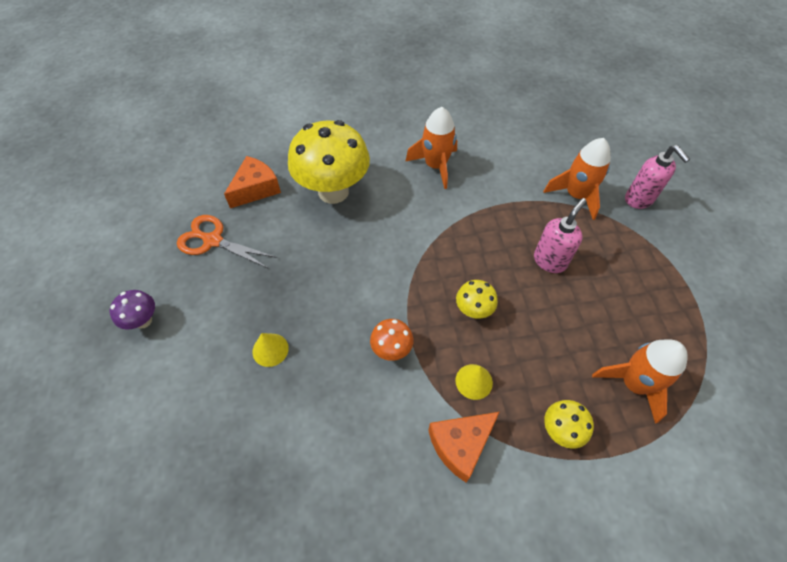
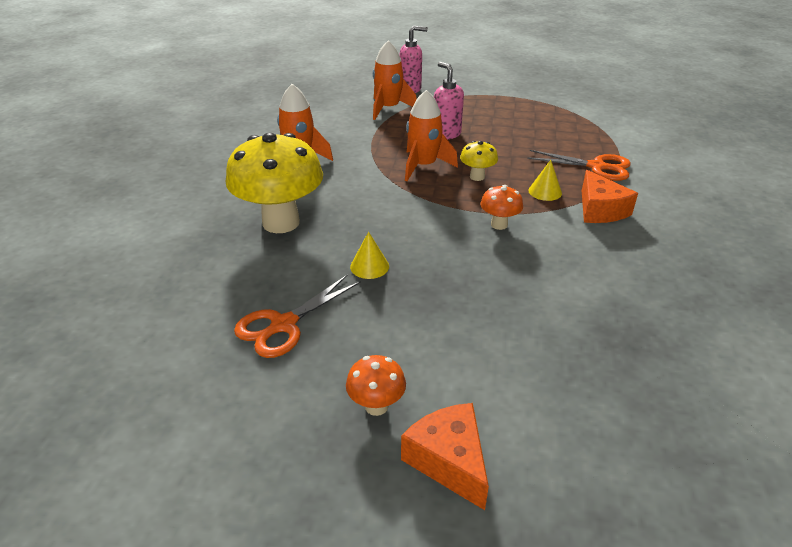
camera: 70 degrees left, 20 degrees down
purple mushroom [110,290,155,329] -> orange mushroom [346,355,406,416]
orange cheese [224,156,281,208] -> orange cheese moved to [401,403,489,510]
yellow cone [253,333,289,367] -> yellow cone moved to [350,232,389,279]
yellow mushroom [544,400,594,449] -> orange scissors [527,150,631,181]
orange rocket [592,339,688,424] -> orange rocket moved to [405,90,458,181]

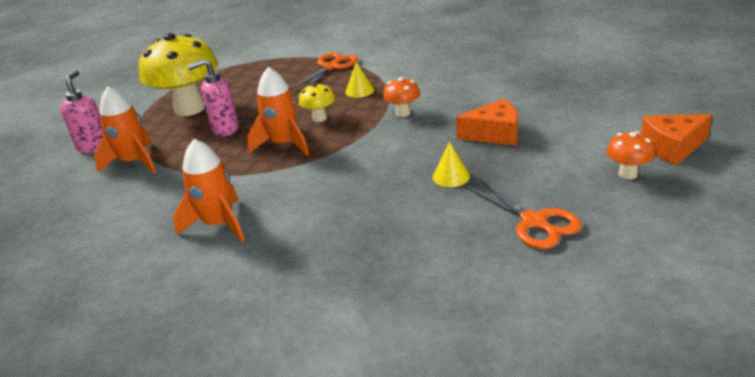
camera: 75 degrees left, 5 degrees down
yellow mushroom [226,133,323,233] -> yellow mushroom moved to [139,33,218,116]
orange cheese [582,170,638,223] -> orange cheese moved to [456,99,518,145]

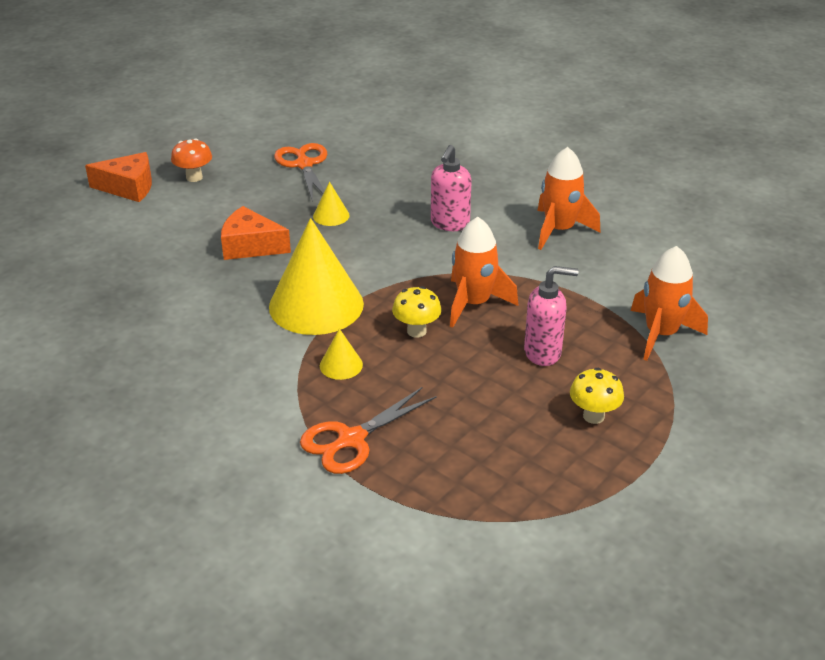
camera: 165 degrees left, 5 degrees up
pink soap dispenser [60,71,104,153] -> pink soap dispenser moved to [431,145,472,231]
yellow mushroom [139,33,218,116] -> yellow mushroom [570,368,624,424], size x0.45
orange mushroom [383,77,420,117] -> yellow cone [269,218,364,335]

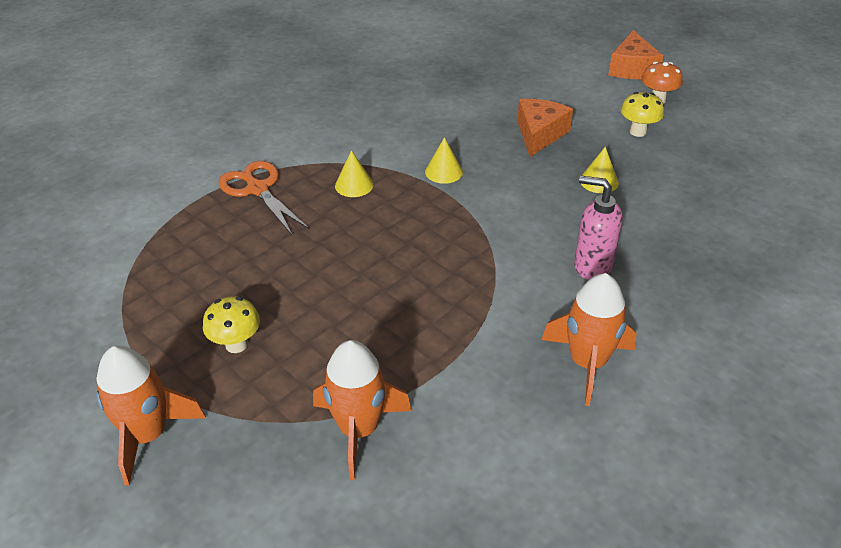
camera: 95 degrees right, 5 degrees up
yellow cone [269,218,364,335] -> yellow cone [425,137,463,184], size x0.43
orange scissors [274,143,327,202] -> none
yellow mushroom [392,286,442,338] -> yellow mushroom moved to [621,92,664,137]
orange rocket [450,217,518,328] -> orange rocket moved to [96,346,206,486]
pink soap dispenser [524,266,579,366] -> none

